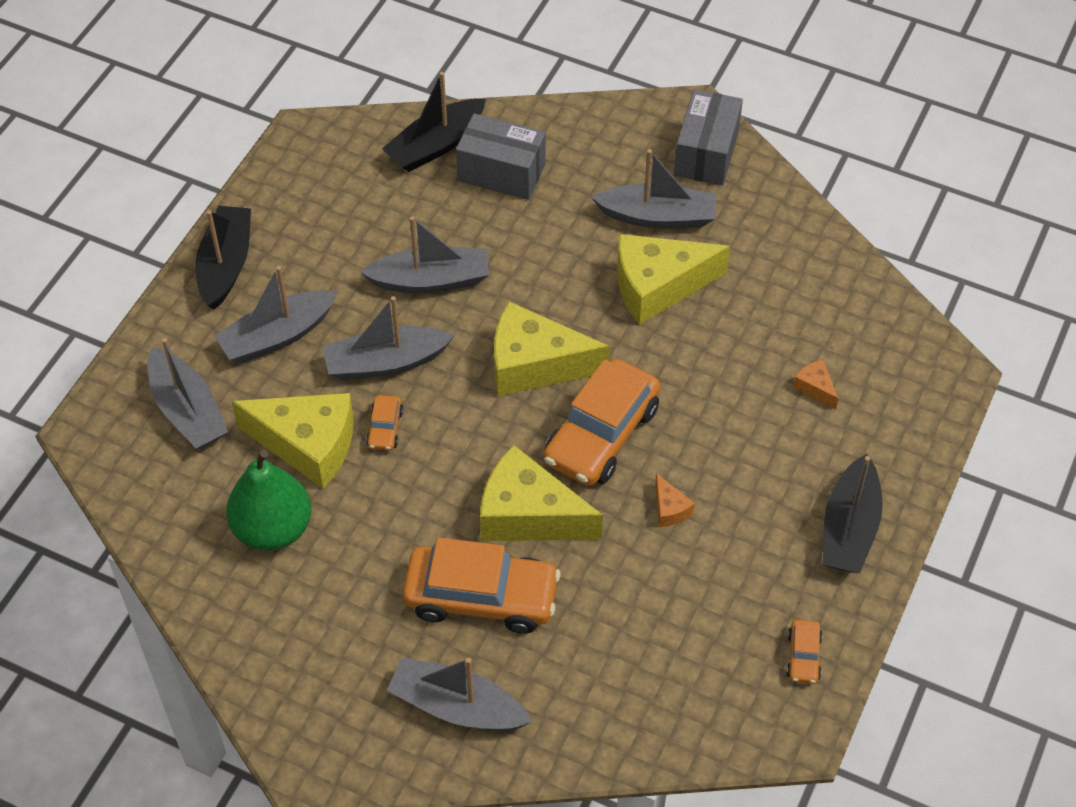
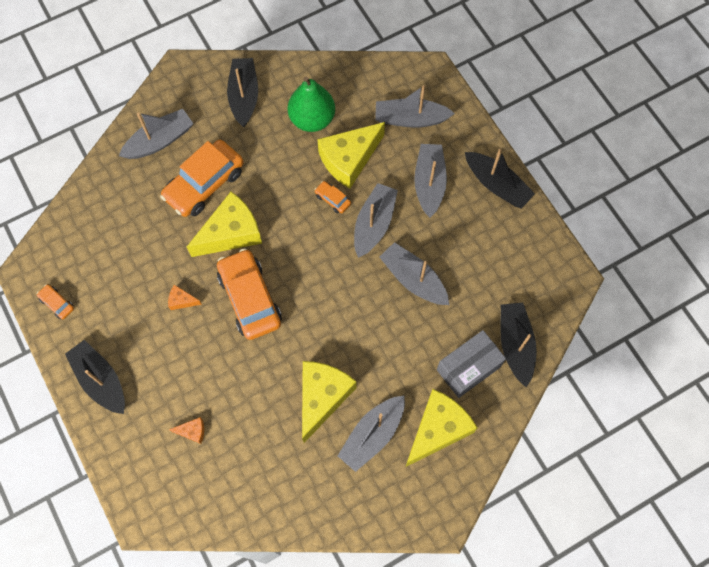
camera: 125 degrees right, 15 degrees up
grey boat [360,216,489,293] -> grey boat turned 105 degrees clockwise [380,242,449,305]
yellow cheese [494,302,610,396] -> yellow cheese moved to [406,389,478,467]
grey box [674,89,743,186] -> none
none -> black boat [227,58,258,127]

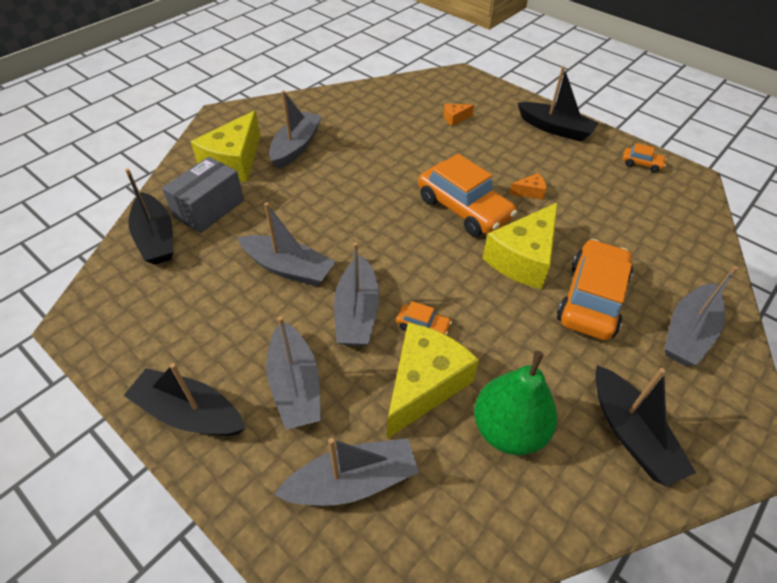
camera: 160 degrees right, 20 degrees down
yellow cheese [302,361,357,443] -> none

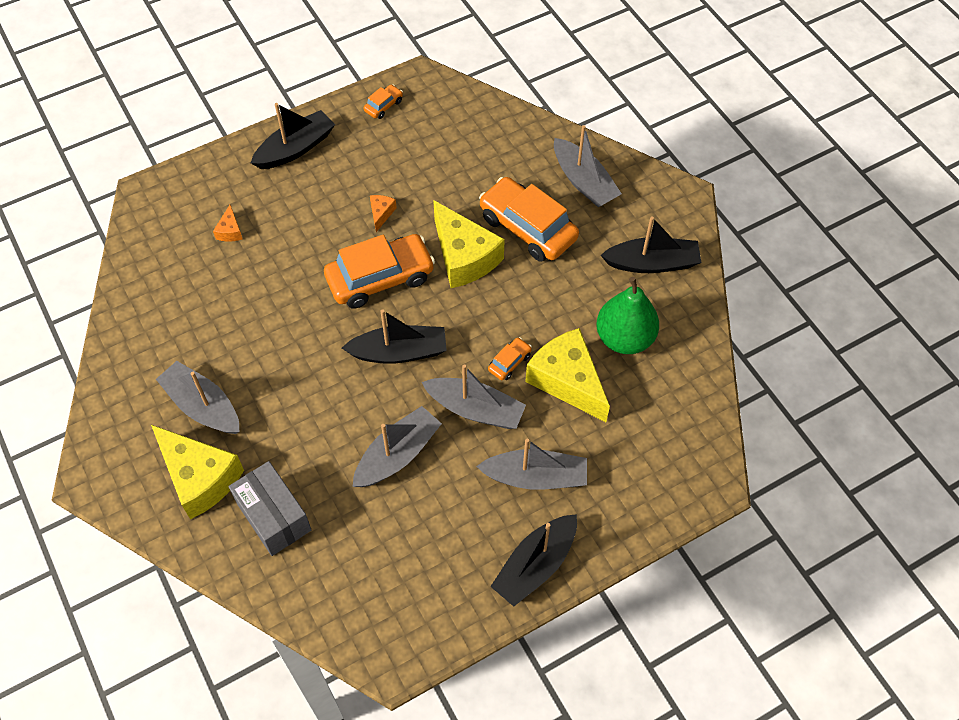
camera: 70 degrees left, 10 degrees up
black boat [125,169,174,265] -> black boat moved to [342,309,447,364]
grey boat [274,438,419,506] -> none

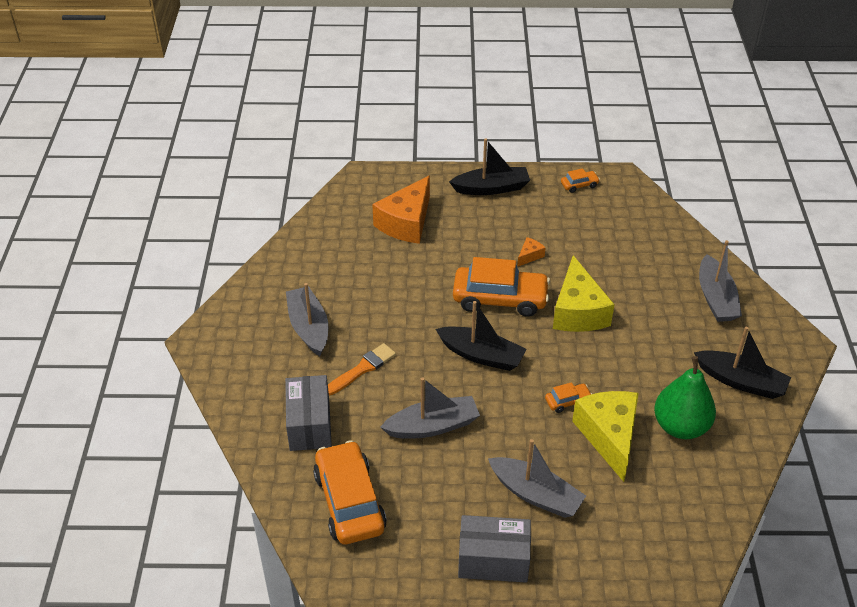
camera: 30 degrees right, 15 degrees down
yellow cheese [151,425,244,519] -> none
orange cheese [213,205,243,241] -> orange cheese [372,176,430,244], size x2.33
grey boat [422,364,526,429] -> none
orange car [479,177,579,262] -> orange car moved to [313,440,387,544]
black boat [490,514,577,607] -> grey box [458,515,531,583]
none -> orange brush [328,343,396,395]

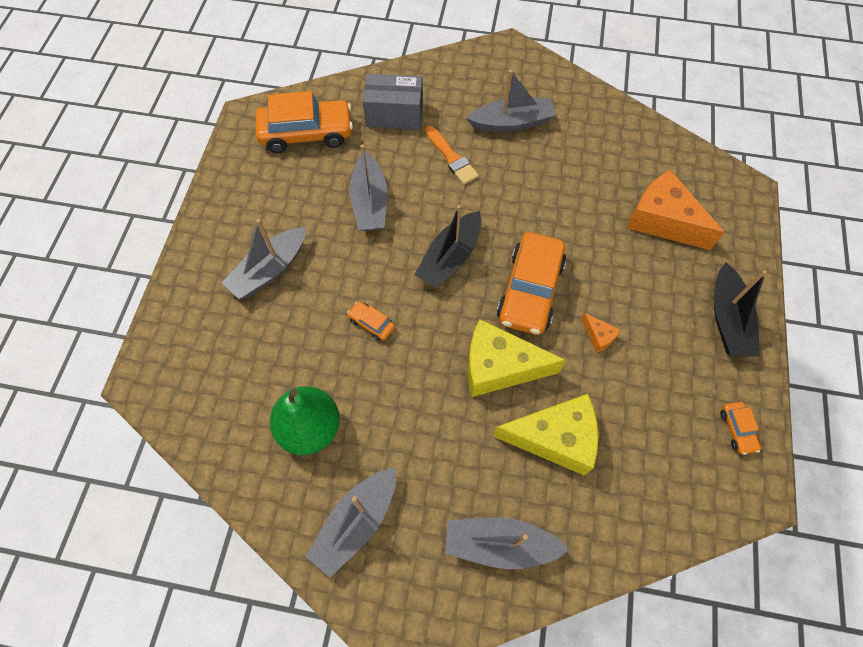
camera: 100 degrees right, 20 degrees up
grey box [458,515,531,583] -> none
orange car [545,382,592,413] -> orange car turned 135 degrees clockwise [347,301,395,341]
yellow cheese [572,391,639,482] -> yellow cheese moved to [493,394,599,476]
black boat [694,327,791,399] -> grey boat [305,468,396,578]

